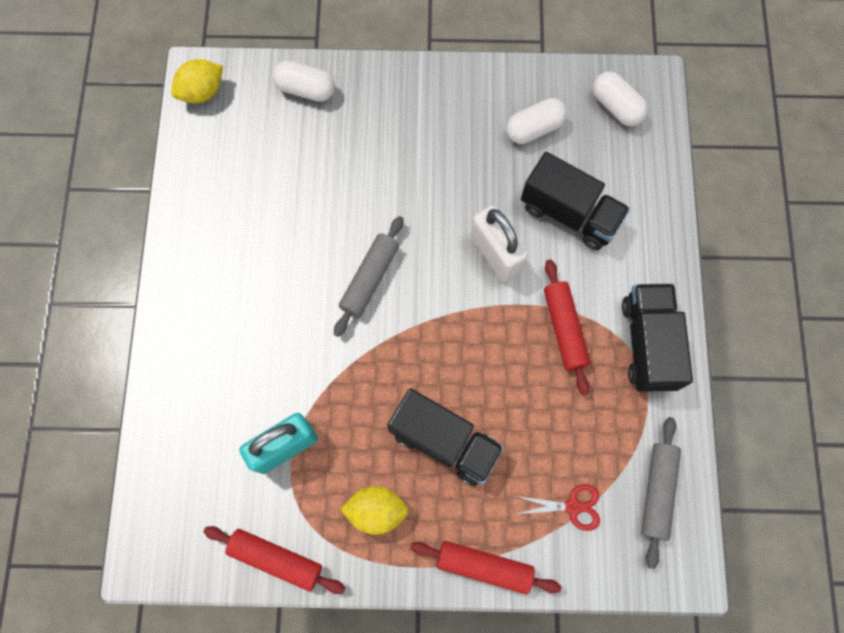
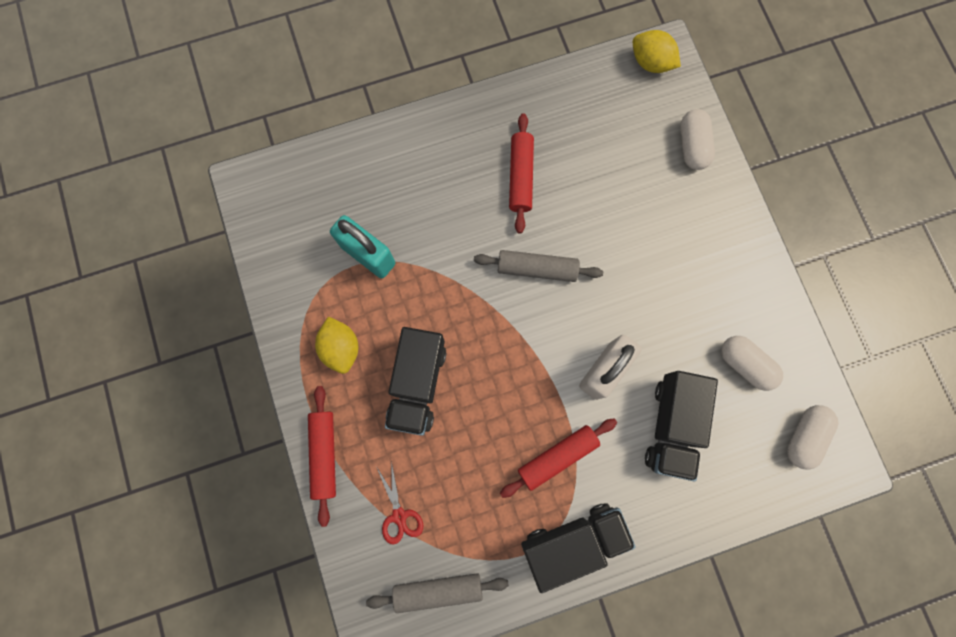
camera: 70 degrees right, 5 degrees up
red rolling pin [203,526,345,594] -> red rolling pin moved to [509,113,534,233]

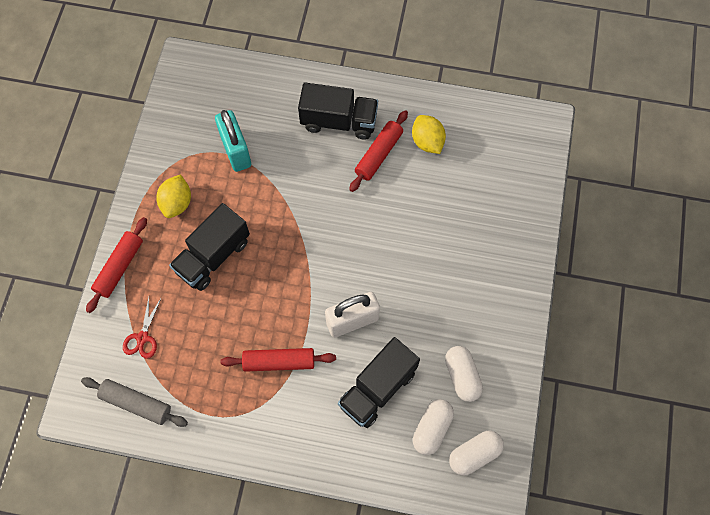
camera: 30 degrees right, 10 degrees down
grey rolling pin [474,250,603,282] -> none
black truck [521,504,635,593] -> black truck moved to [298,83,378,140]
yellow lemon [633,30,681,73] -> yellow lemon moved to [412,115,446,154]
white capsule [680,109,715,170] -> white capsule moved to [413,399,454,455]

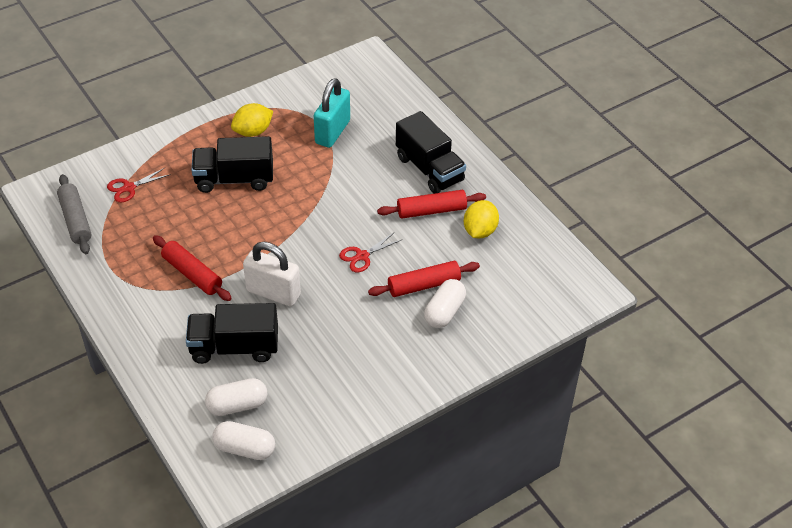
camera: 45 degrees right, 20 degrees down
red rolling pin [86,217,147,313] -> red rolling pin moved to [368,261,480,297]
white capsule [445,346,483,402] -> white capsule moved to [424,279,466,328]
none -> red scissors [339,232,401,273]

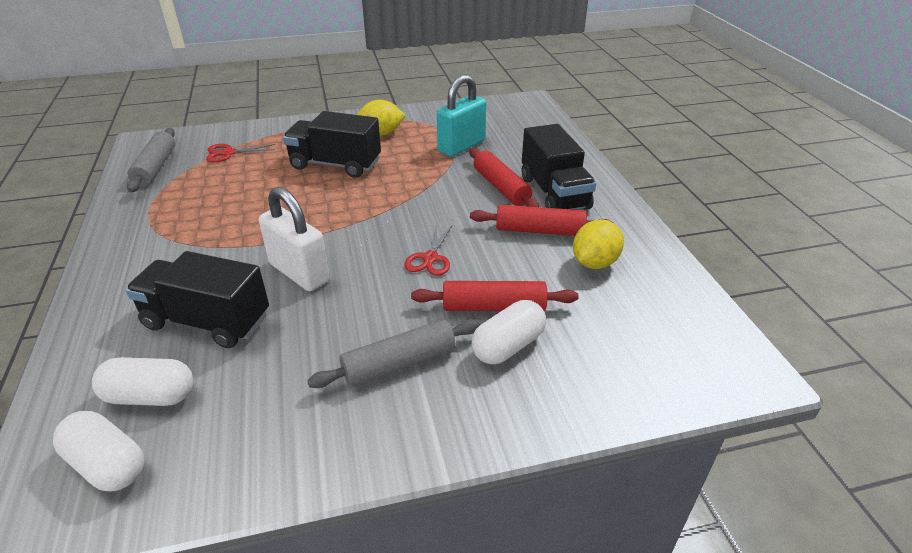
camera: 20 degrees right, 10 degrees down
red rolling pin [153,235,232,301] -> red rolling pin moved to [469,148,539,207]
red scissors [339,232,401,273] -> red scissors turned 60 degrees counterclockwise [404,224,452,276]
none -> grey rolling pin [307,319,481,388]

